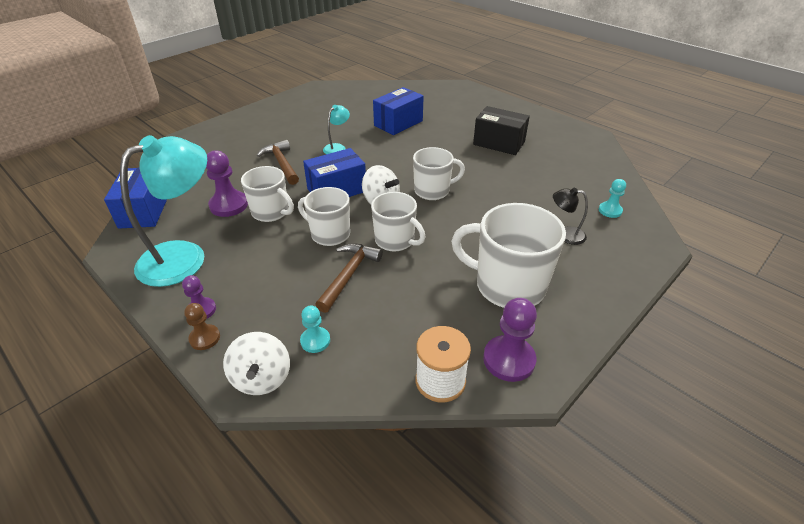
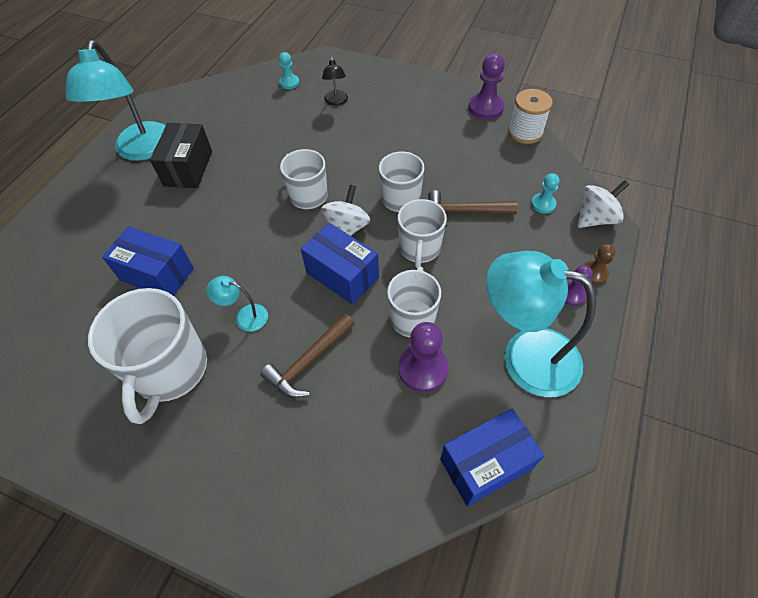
camera: 110 degrees left, 15 degrees up
white mug [451,203,566,308] -> white mug moved to [88,288,207,424]
none -> turquoise lamp [65,40,166,161]

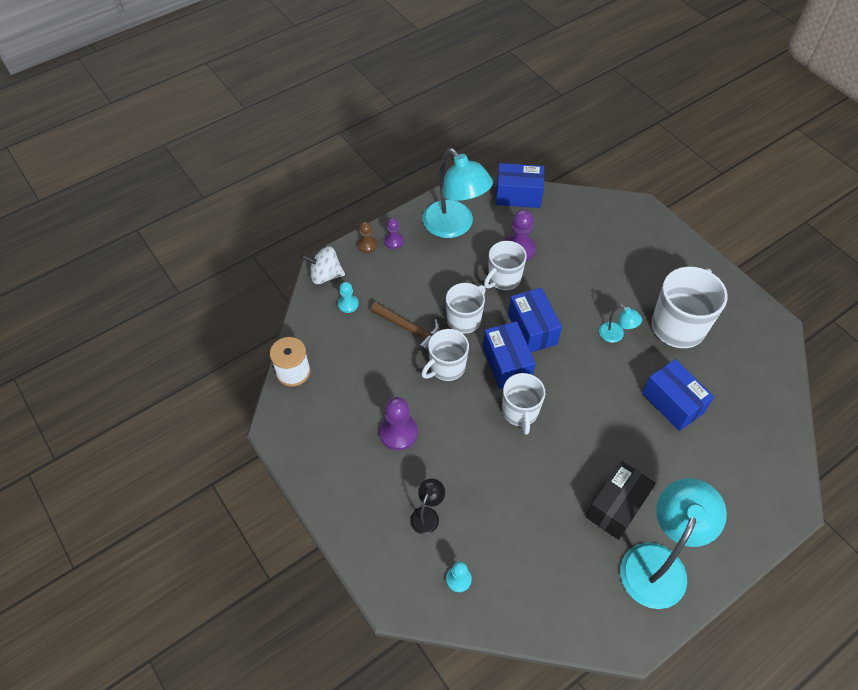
camera: 150 degrees left, 0 degrees up
brown hammer [260,313,355,398] -> none
white spinning top [321,185,370,236] -> blue box [483,321,536,389]
purple pawn [468,54,505,120] -> purple pawn moved to [379,397,418,450]

